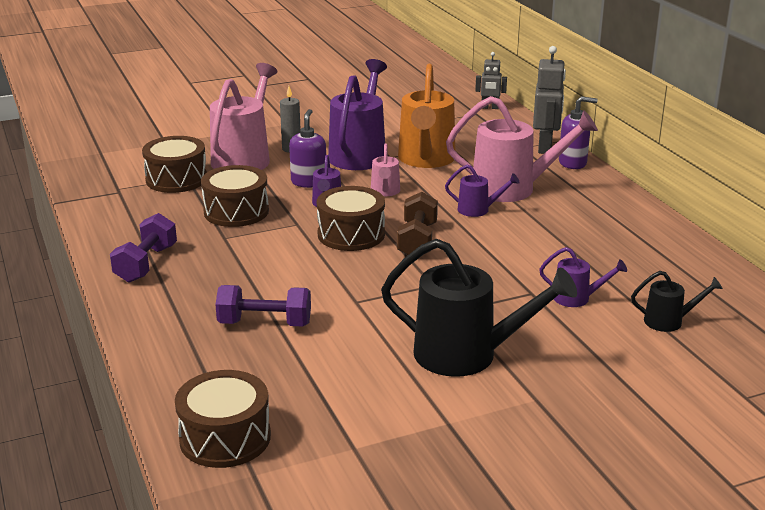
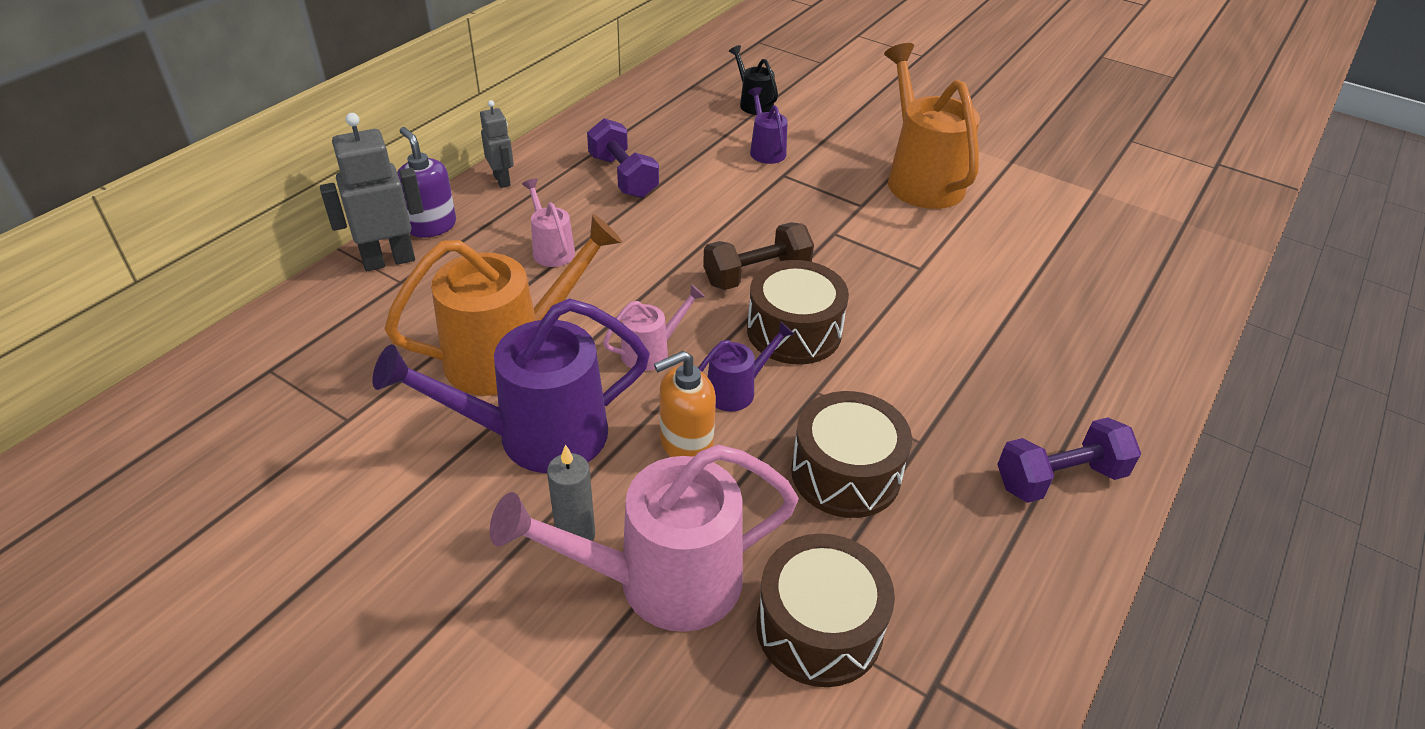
camera: 125 degrees left, 15 degrees up
brown drum [175,370,271,468] -> none
purple dumbbell [215,285,311,326] -> purple dumbbell moved to [587,118,659,198]
purple soap dispenser [289,109,326,188] -> orange soap dispenser [654,351,716,457]
black watering can [381,239,577,377] -> orange watering can [884,43,980,209]
purple watering can [445,165,520,217] -> none
pink watering can [446,96,598,202] -> pink watering can [522,179,575,267], size x0.48
grey robot [475,52,507,109] -> grey robot moved to [480,100,514,188]

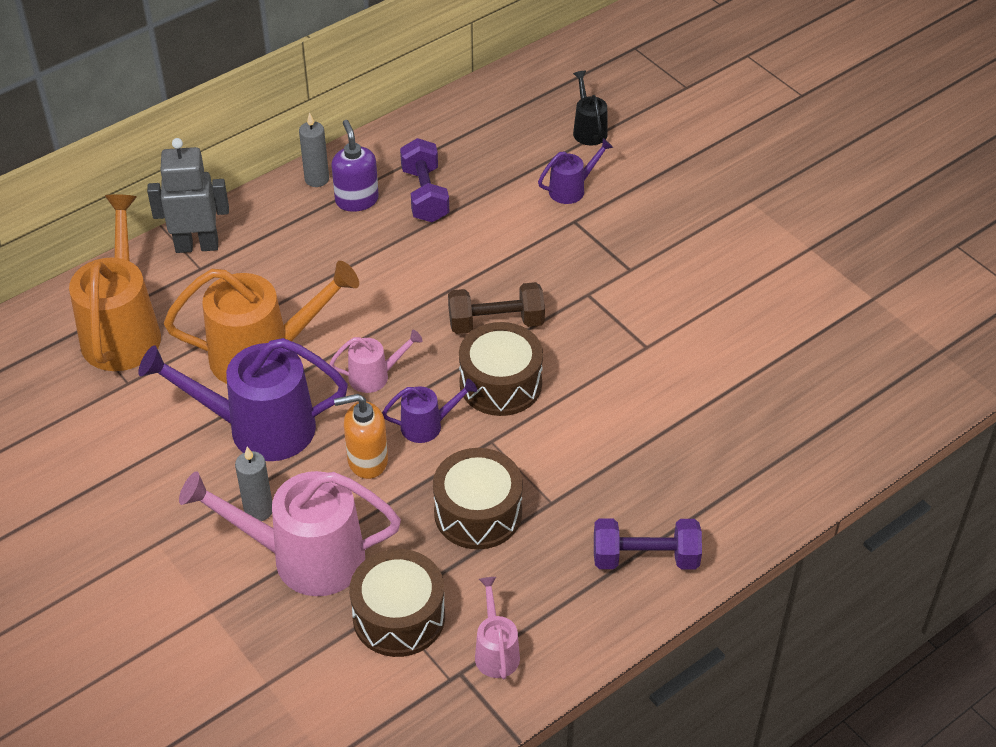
camera: 20 degrees right, 5 degrees up
purple soap dispenser [397,127,456,238] -> purple soap dispenser moved to [331,120,379,212]
grey robot [480,100,514,188] -> grey candle [299,112,329,187]
pink watering can [522,179,575,267] -> pink watering can moved to [475,577,520,679]
purple watering can [748,87,788,164] -> purple watering can turned 60 degrees clockwise [538,138,613,204]
orange watering can [884,43,980,209] -> orange watering can moved to [69,194,161,371]

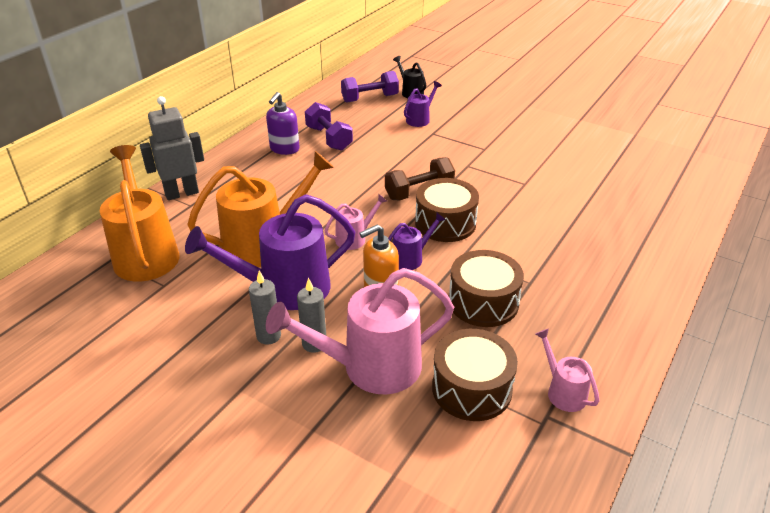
camera: 20 degrees left, 10 degrees down
grey candle [299,112,329,187] -> grey candle moved to [249,271,281,345]
purple soap dispenser [331,120,379,212] -> purple soap dispenser turned 120 degrees counterclockwise [266,92,300,155]
purple dumbbell [594,519,702,569] -> purple dumbbell moved to [341,71,399,103]

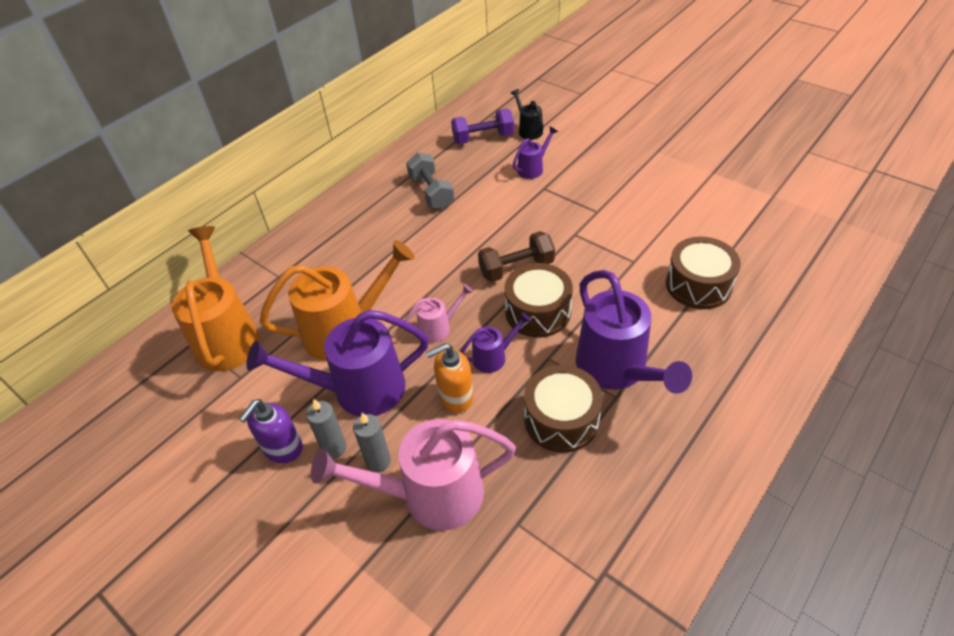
camera: 10 degrees right, 10 degrees up
grey robot [140,96,204,200] -> none
purple soap dispenser [266,92,300,155] -> purple soap dispenser moved to [239,399,303,463]
purple dumbbell [305,102,353,151] -> grey dumbbell [406,152,455,209]
brown drum [432,329,518,421] -> brown drum moved to [666,237,741,309]
pink watering can [535,328,600,412] -> none
none -> purple watering can [576,270,692,394]

